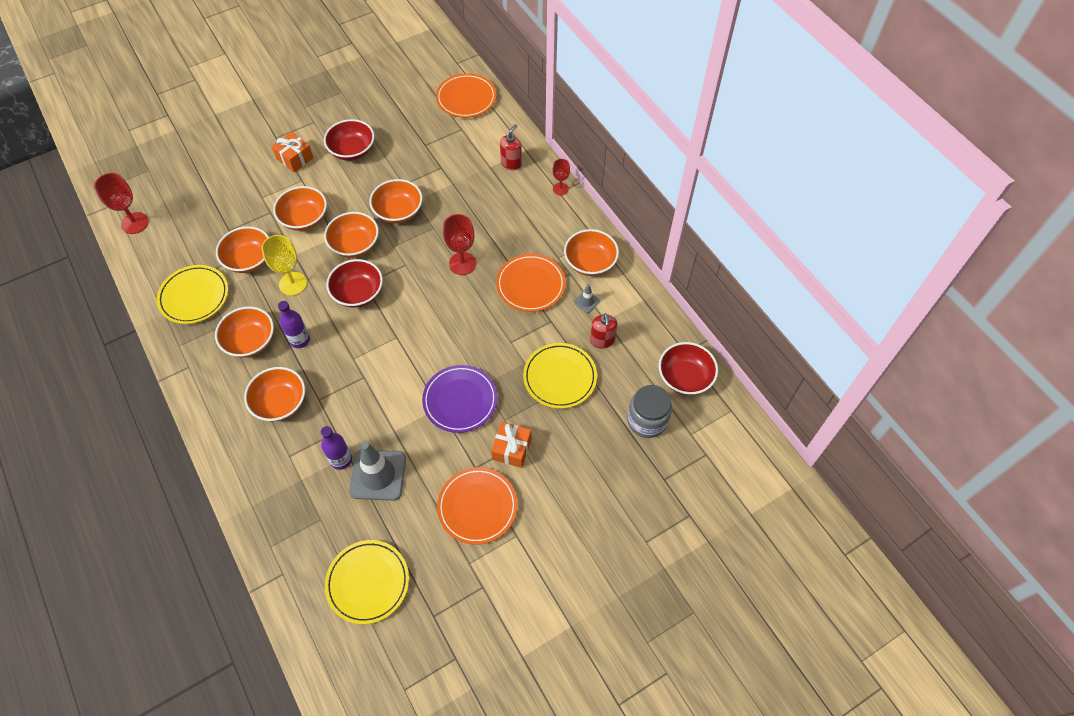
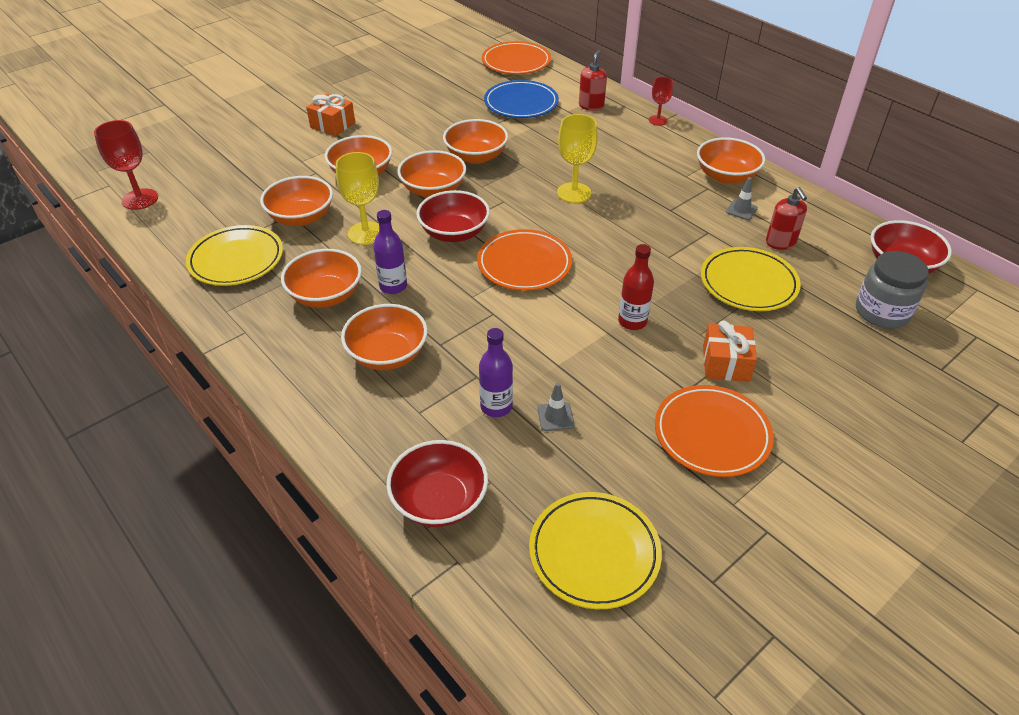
camera: 10 degrees left, 15 degrees down
red bowl [324,119,375,161] -> red bowl moved to [386,440,488,527]
grey traffic cone [349,442,406,501] -> grey traffic cone [537,383,575,431], size x0.45
purple plate [422,365,498,433] -> red bottle [618,244,654,330]
red goblet [443,214,476,275] -> yellow goblet [557,114,598,203]
orange plate [496,254,566,312] -> orange plate moved to [477,229,572,291]
none -> blue plate [484,80,559,118]

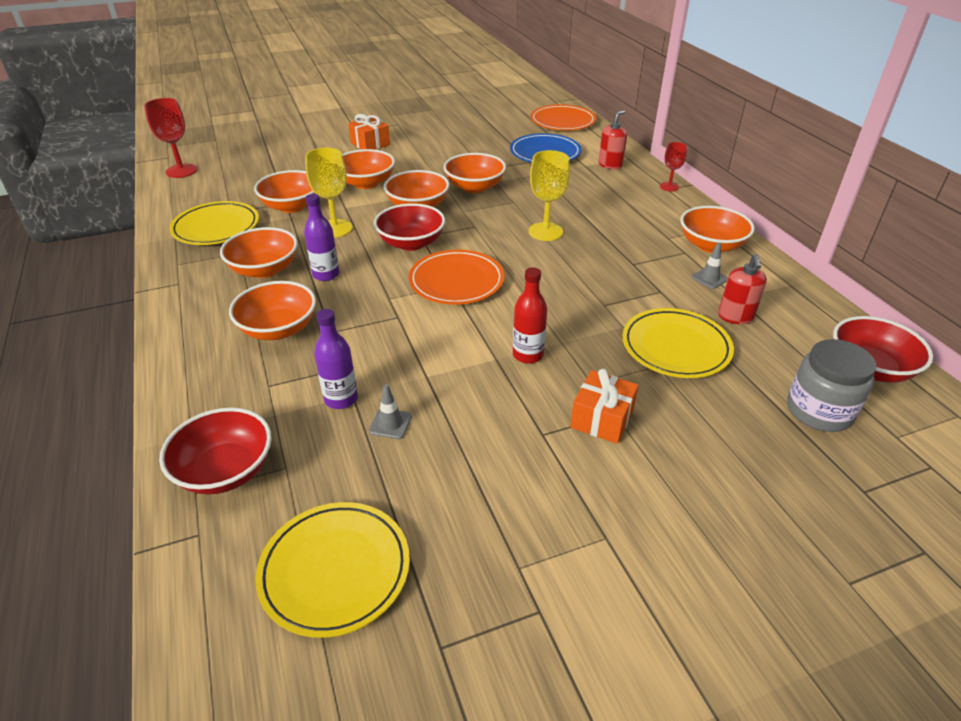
camera: 20 degrees right, 5 degrees down
orange plate [655,385,774,477] -> none

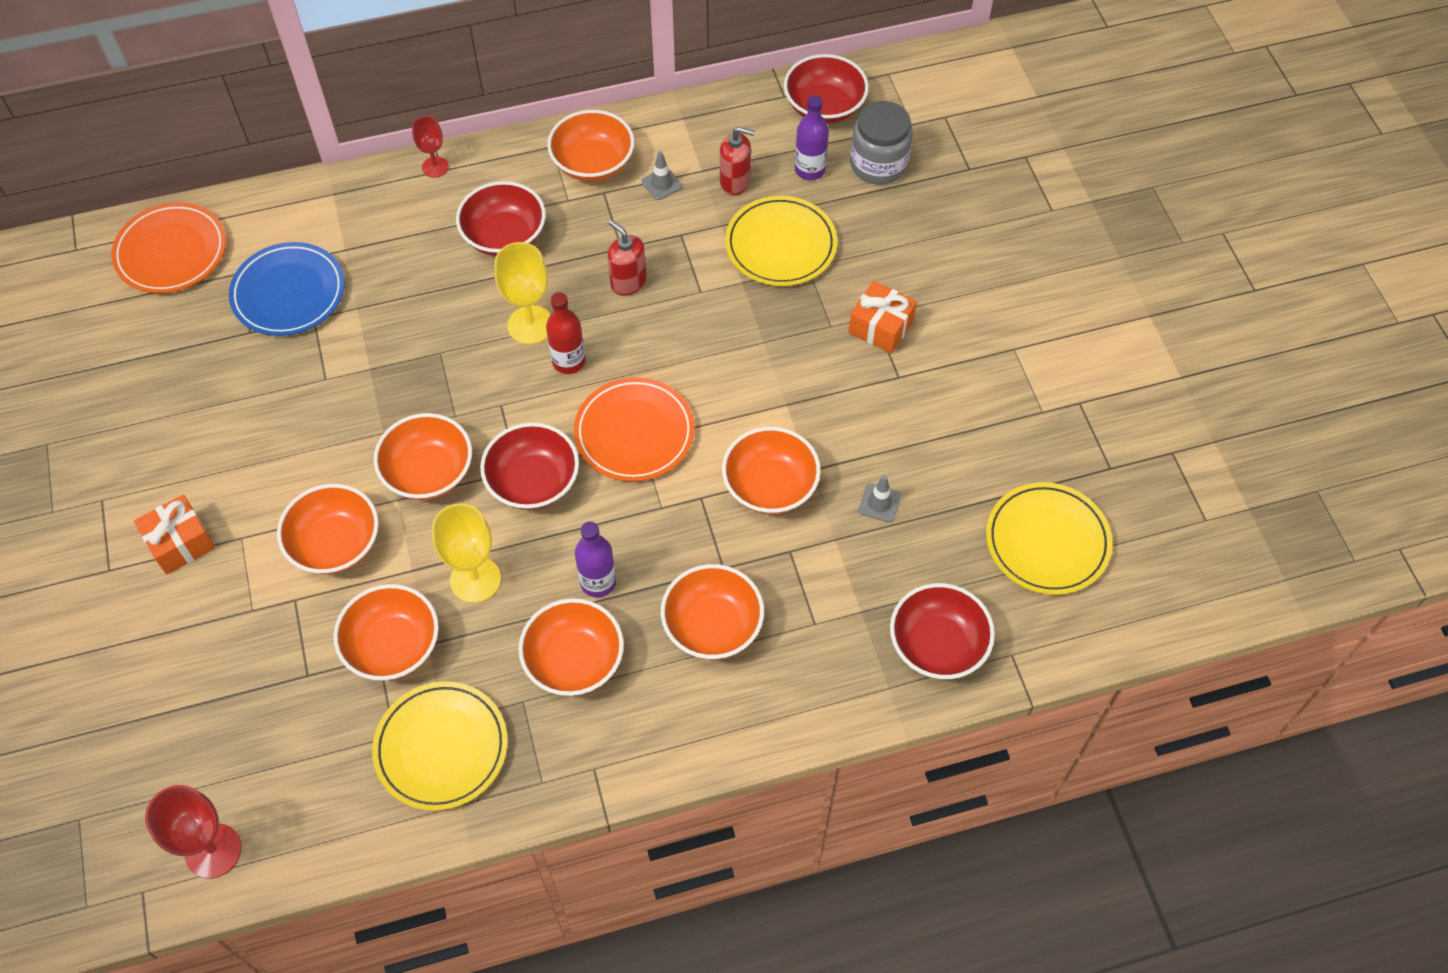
camera: 85 degrees left, 20 degrees up
purple bottle [314,309,358,409] -> purple bottle moved to [795,95,829,180]
orange bowl [444,153,506,193] -> orange bowl moved to [722,427,821,514]
red bottle [513,267,547,364] -> red bottle moved to [546,292,585,374]
red soap dispenser [599,110,627,170] -> red soap dispenser moved to [607,220,647,296]
none -> red bowl [456,181,546,256]

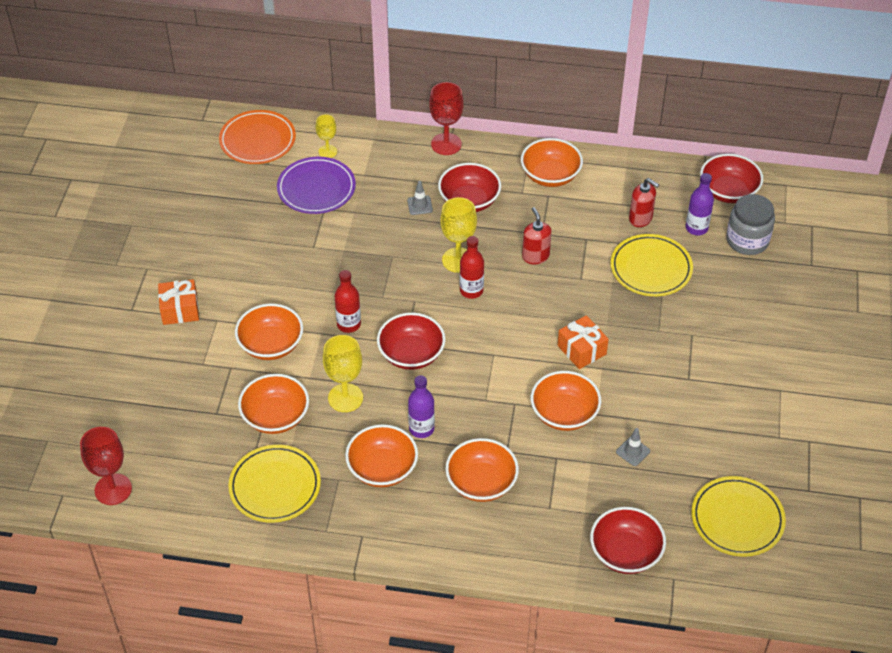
camera: 25 degrees right, 10 degrees down
blue plate [229,242,344,336] -> purple plate [277,157,356,214]
orange bowl [374,413,472,500] -> red bottle [335,270,361,333]
red goblet [412,116,449,178] -> red goblet [429,82,463,155], size x1.65
orange plate [574,377,695,482] -> none
grey traffic cone [641,151,682,200] -> grey traffic cone moved to [407,181,433,215]
orange gift [849,281,917,354] -> orange gift moved to [558,315,609,369]
none -> yellow goblet [316,114,337,158]

